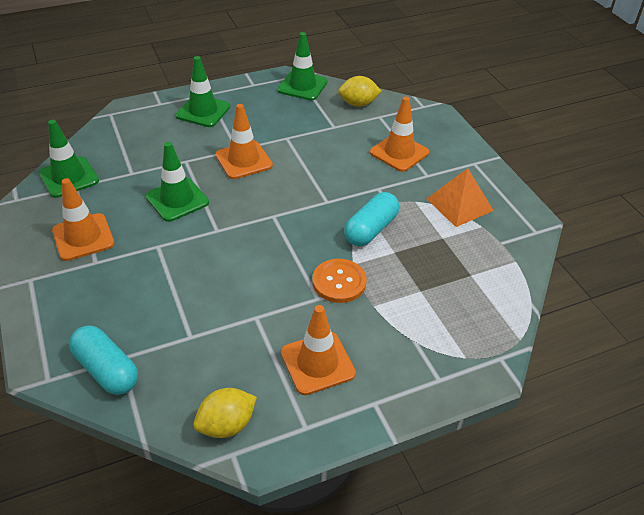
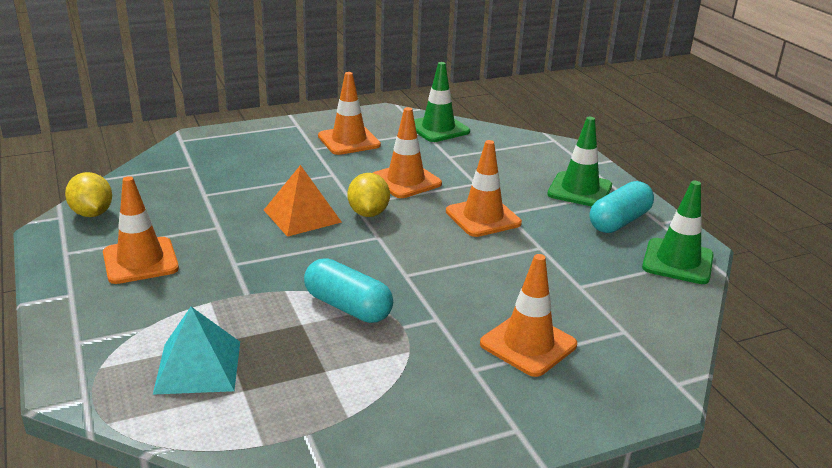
camera: 90 degrees right, 15 degrees down
turquoise capsule [69,325,138,395] -> turquoise capsule moved to [590,181,654,233]
green traffic cone [146,142,209,222] -> orange traffic cone [373,107,442,198]
orange button [312,259,367,303] -> none
yellow lemon [338,76,382,107] -> yellow lemon moved to [347,173,390,217]
orange pyramid [426,168,494,227] -> orange pyramid moved to [264,165,342,237]
none -> turquoise pyramid [153,307,240,395]

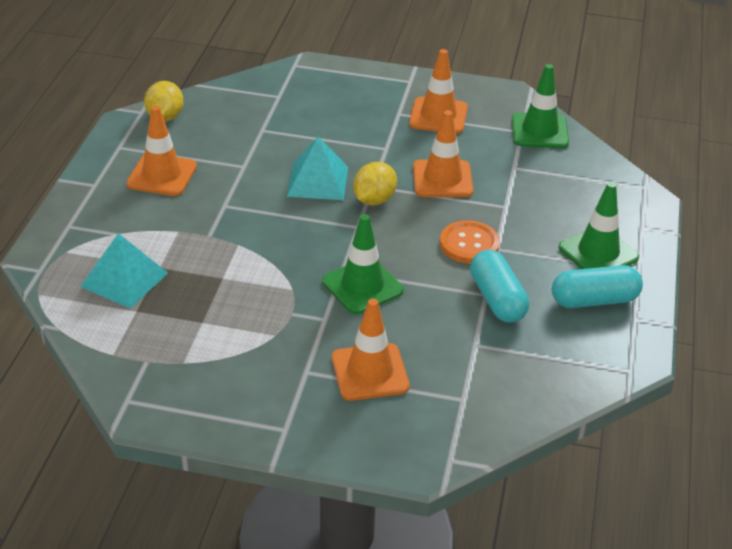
camera: 35 degrees right, 10 degrees up
orange pyramid [264,165,342,237] -> turquoise pyramid [287,137,348,200]
turquoise capsule [304,258,393,323] -> turquoise capsule moved to [470,250,529,323]
orange traffic cone [446,140,522,237] -> orange button [440,220,500,264]
green traffic cone [642,181,714,284] -> green traffic cone moved to [322,214,404,314]

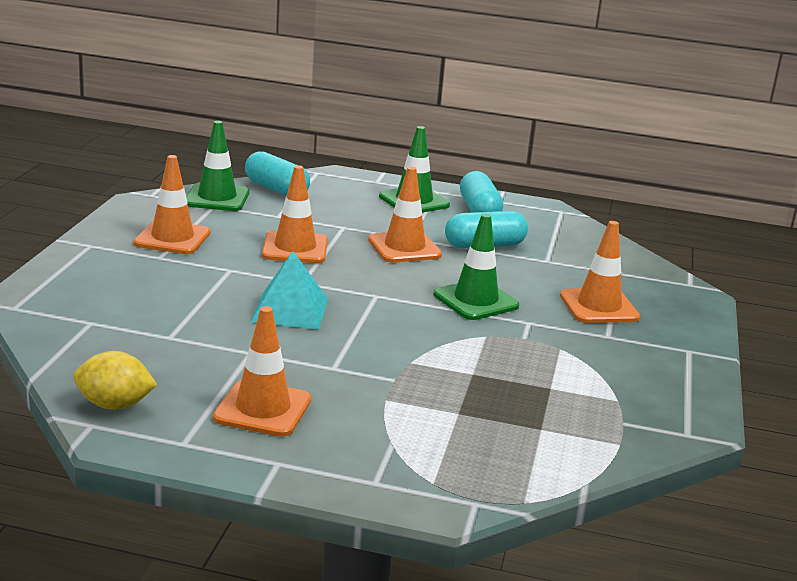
camera: 90 degrees left, 15 degrees down
turquoise pyramid [80,233,168,309] -> none
yellow lemon [353,162,397,205] -> none
orange button [440,220,500,264] -> orange traffic cone [368,167,442,263]
none -> turquoise capsule [245,151,310,196]

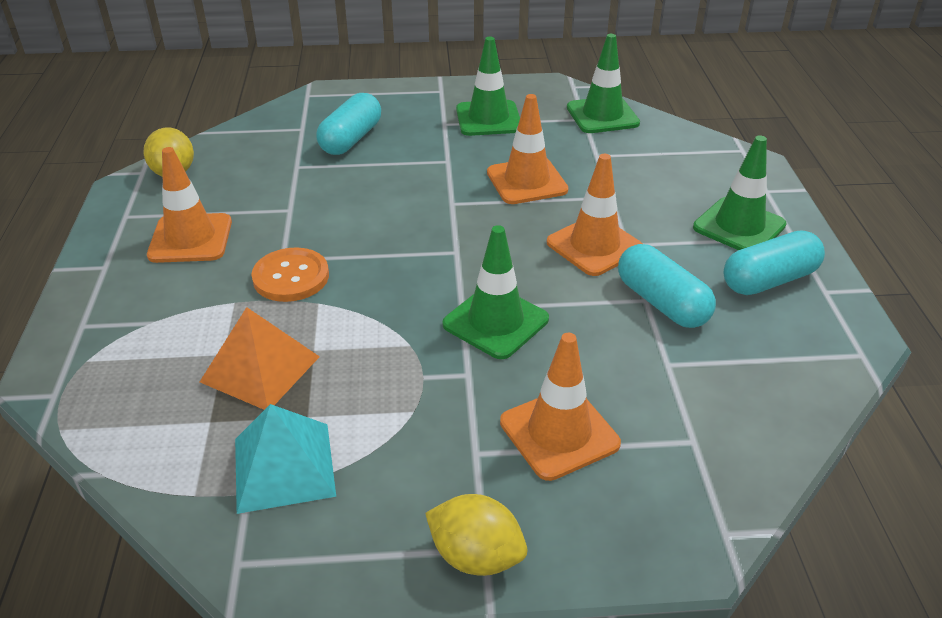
camera: 75 degrees right, 15 degrees up
orange traffic cone [134,155,211,254] -> green traffic cone [456,37,520,136]
turquoise capsule [245,151,310,196] -> turquoise capsule moved to [316,93,381,155]
turquoise pyramid [251,251,328,330] -> turquoise pyramid moved to [235,404,336,514]
none -> orange pyramid [200,307,320,410]
none -> orange button [251,247,329,302]
none -> yellow lemon [425,494,527,576]

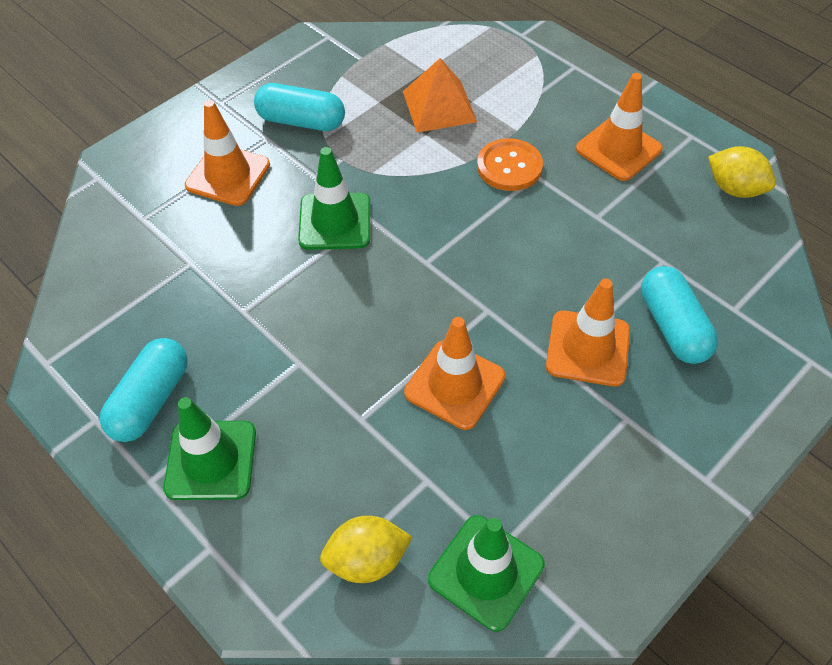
camera: 140 degrees right, 15 degrees up
turquoise pyramid [235,404,336,514] -> none
yellow lemon [425,494,527,576] -> yellow lemon moved to [320,516,412,583]
green traffic cone [456,37,520,136] -> none
orange traffic cone [547,154,643,276] -> orange traffic cone moved to [546,279,630,387]
turquoise capsule [618,244,716,328] -> turquoise capsule moved to [254,83,345,131]

